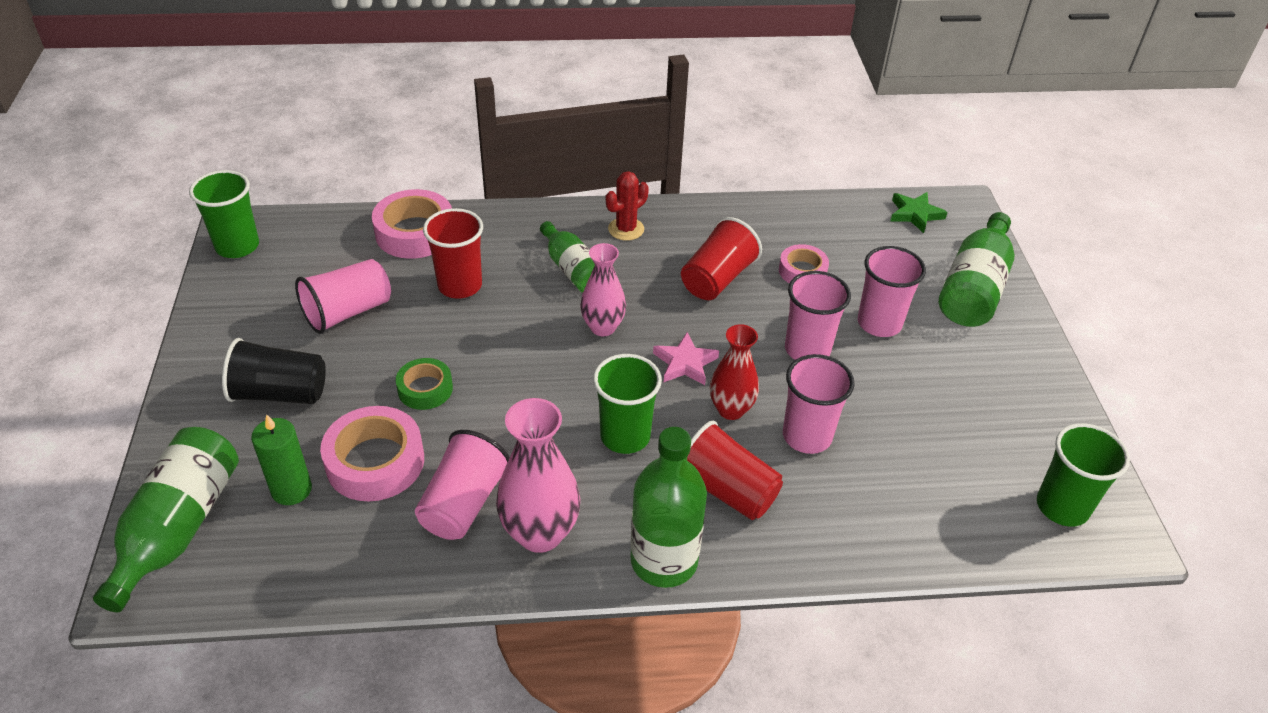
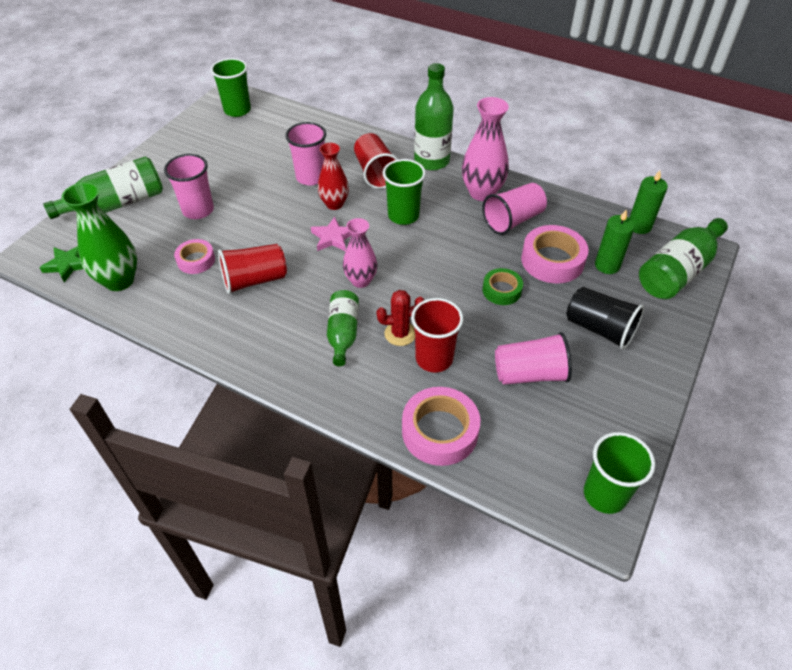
camera: 145 degrees left, 5 degrees up
red cactus [606,171,649,241] -> red cactus moved to [376,290,424,346]
pink cup [785,271,851,360] -> none
none -> green vase [62,182,137,291]
none -> green candle [629,170,668,234]

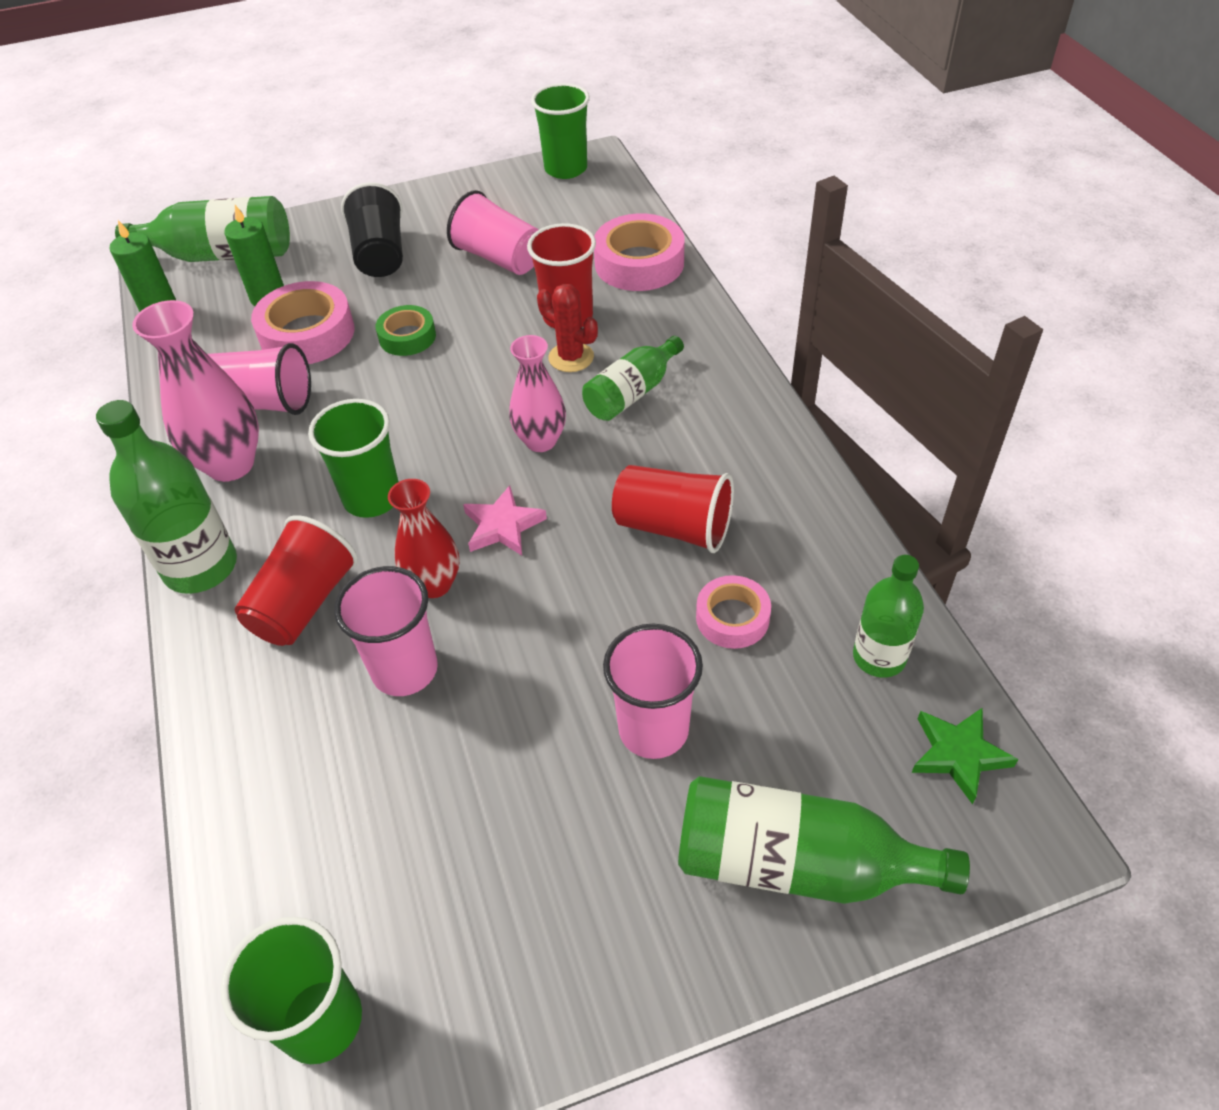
camera: 135 degrees left, 0 degrees up
green vase [62,182,137,291] -> green bottle [853,555,924,678]

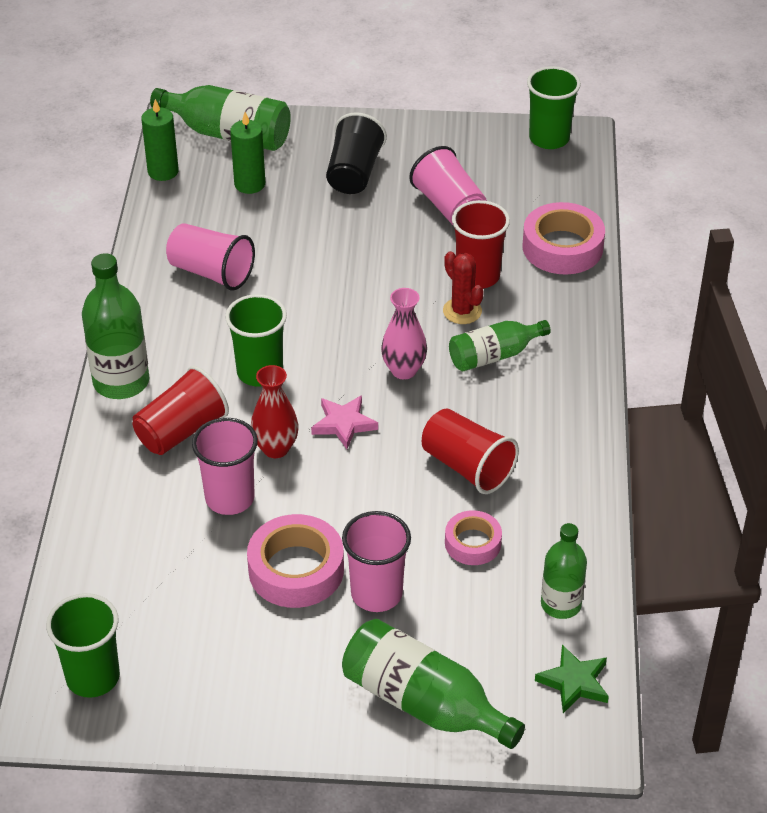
camera: 20 degrees right, 5 degrees down
pink vase [132,300,259,482] -> none
pink tape [251,281,355,364] -> pink tape moved to [247,514,344,608]
green tape [376,305,436,356] -> none

